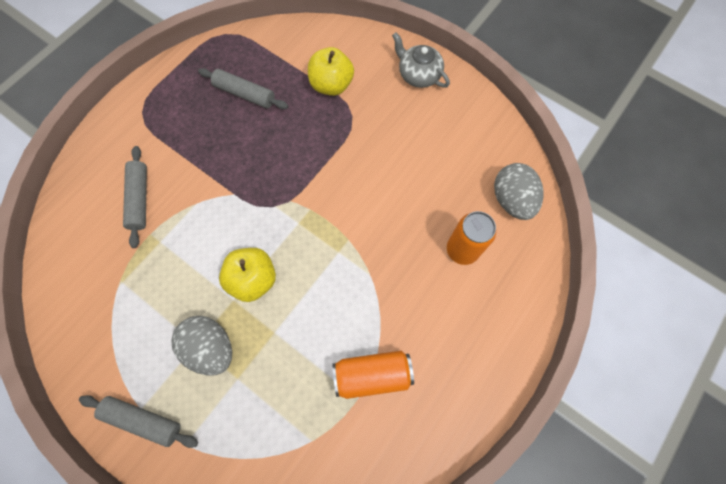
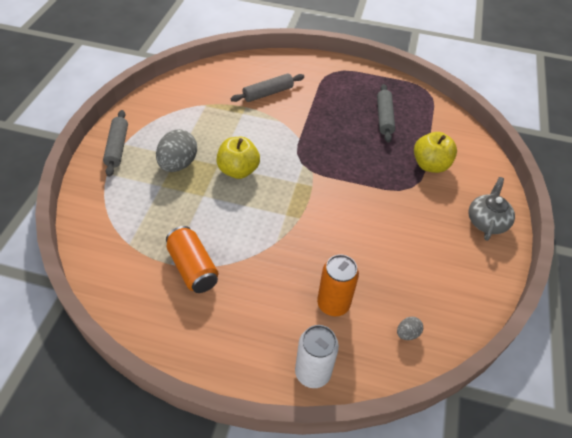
camera: 65 degrees right, 20 degrees down
grey egg [494,163,544,220] -> grey egg [397,317,423,340], size x0.47
none -> white can [295,325,339,388]

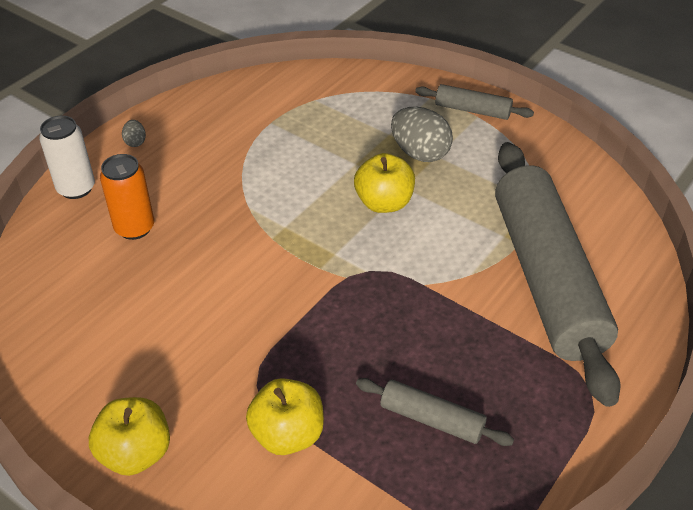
camera: 115 degrees right, 5 degrees down
orange can [166,226,218,293] -> none
grey rolling pin [230,74,304,102] -> grey rolling pin [495,142,621,407], size x2.36
grey egg [397,317,423,340] -> grey egg moved to [122,120,146,147]
grey teapot [469,177,515,241] -> yellow apple [89,397,170,476]

